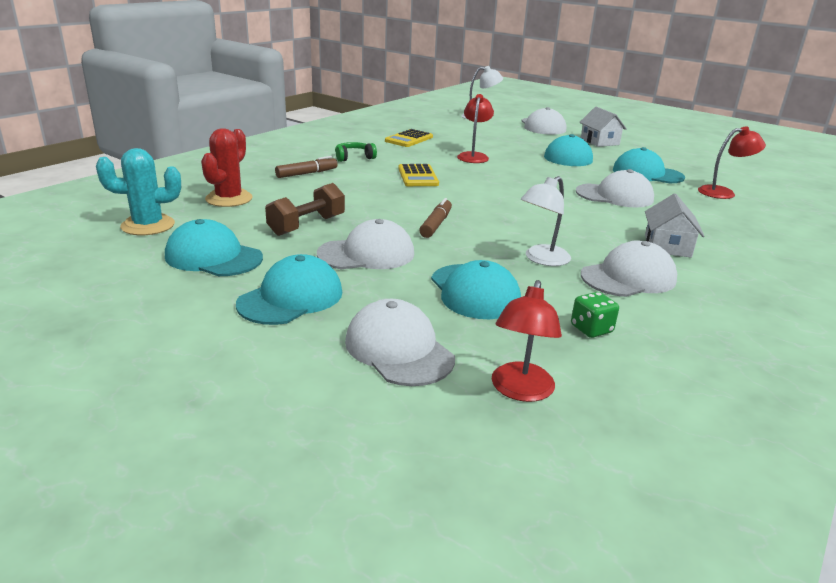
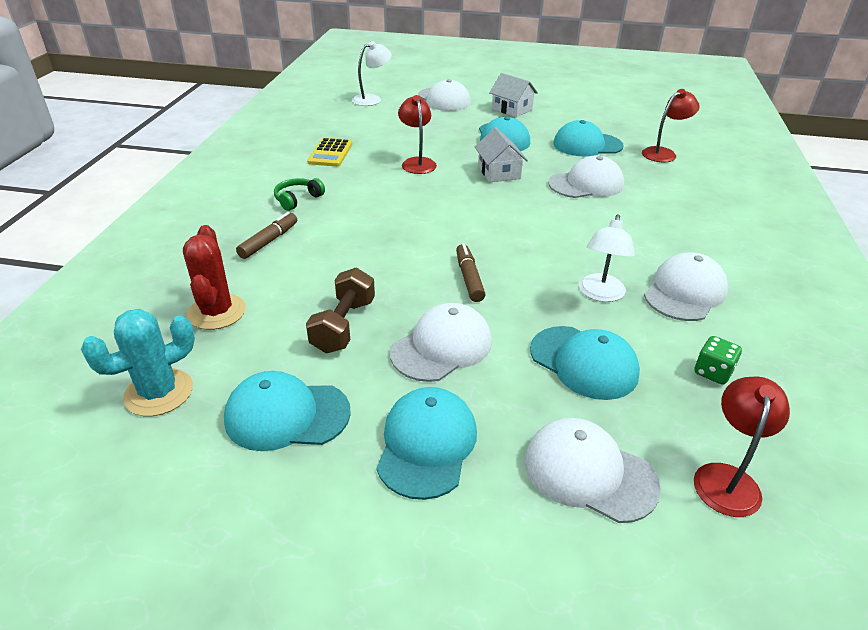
camera: 25 degrees left, 10 degrees up
yellow calculator [398,164,439,186] -> none
red lamp [492,280,562,402] -> red lamp turned 150 degrees counterclockwise [694,377,790,517]
white house [645,193,704,258] -> white house moved to [475,127,528,182]

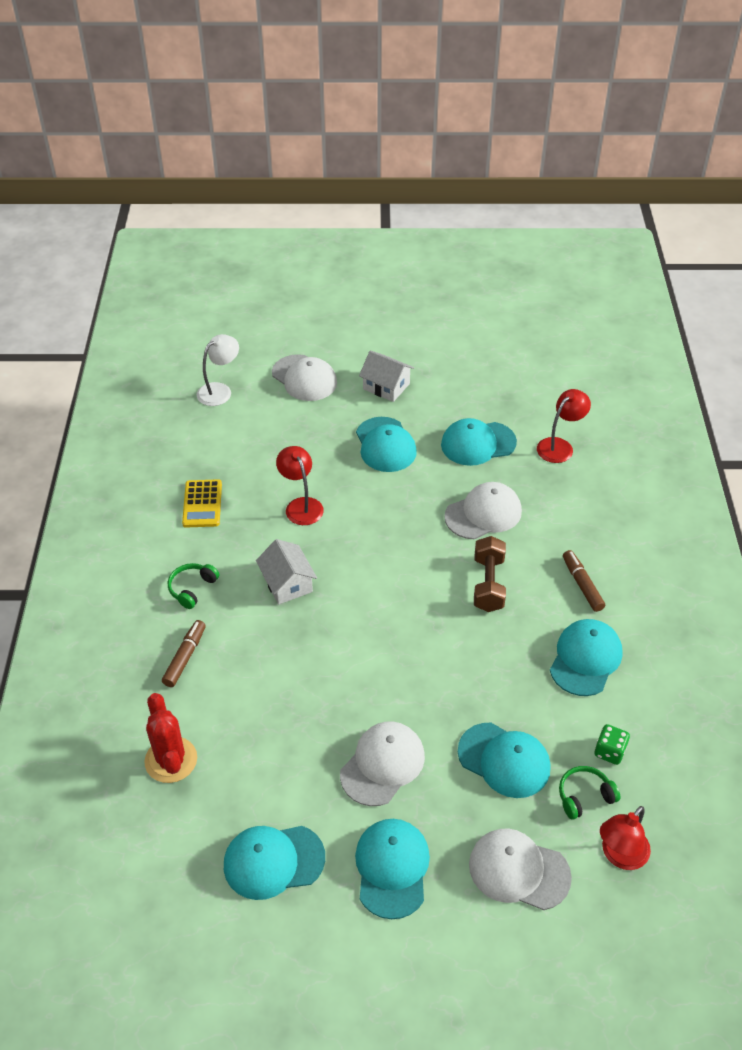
camera: 10 degrees left, 10 degrees up
turquoise cactus [81,309,195,416] -> none
brown dumbbell [306,268,375,353] -> brown dumbbell moved to [474,536,506,612]
brown marker [456,243,485,302] -> brown marker moved to [563,550,605,612]
white house [475,127,528,182] -> white house moved to [256,539,317,605]
white lamp [579,214,635,302] -> none
white cap [644,252,728,321] -> turquoise cap [550,619,623,696]
red lamp [694,377,790,517] -> red lamp turned 150 degrees counterclockwise [600,806,651,870]
none -> green headphones [559,766,621,820]

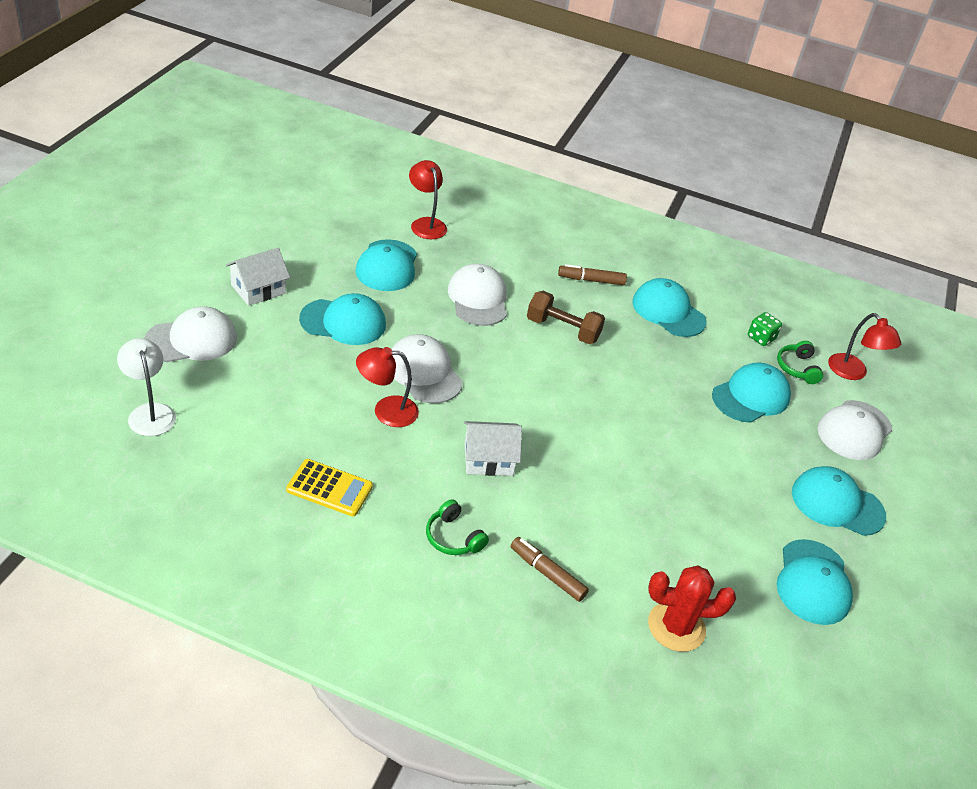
camera: 75 degrees left, 5 degrees down
white cap [340,722,425,806] -> white cap moved to [392,334,463,403]

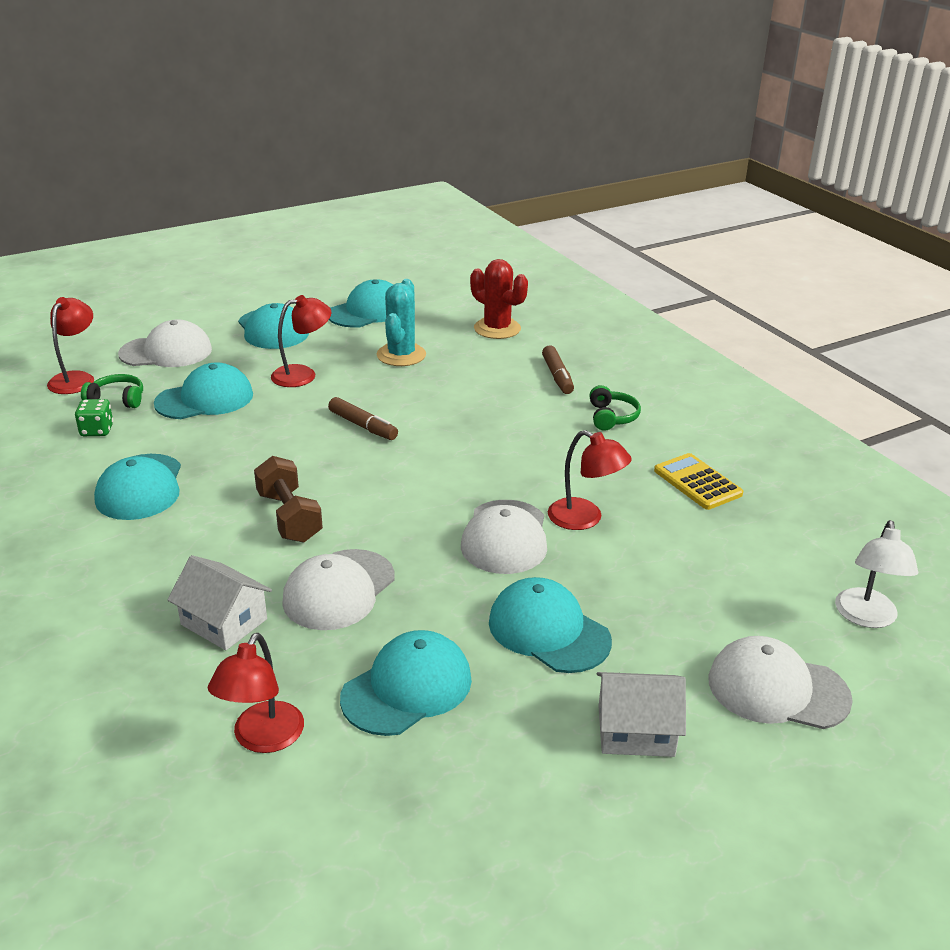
camera: 135 degrees left, 10 degrees down
white house [464,421,522,476] -> white house moved to [167,555,272,650]
brown marker [558,264,627,286] -> brown marker moved to [328,397,398,440]
turquoise cap [712,362,791,423] -> turquoise cap turned 150 degrees clockwise [154,362,253,419]
green headphones [777,341,823,384] -> green headphones turned 120 degrees counterclockwise [81,374,143,408]
none -> red lamp [271,295,332,387]
none -> turquoise cactus [377,279,426,366]

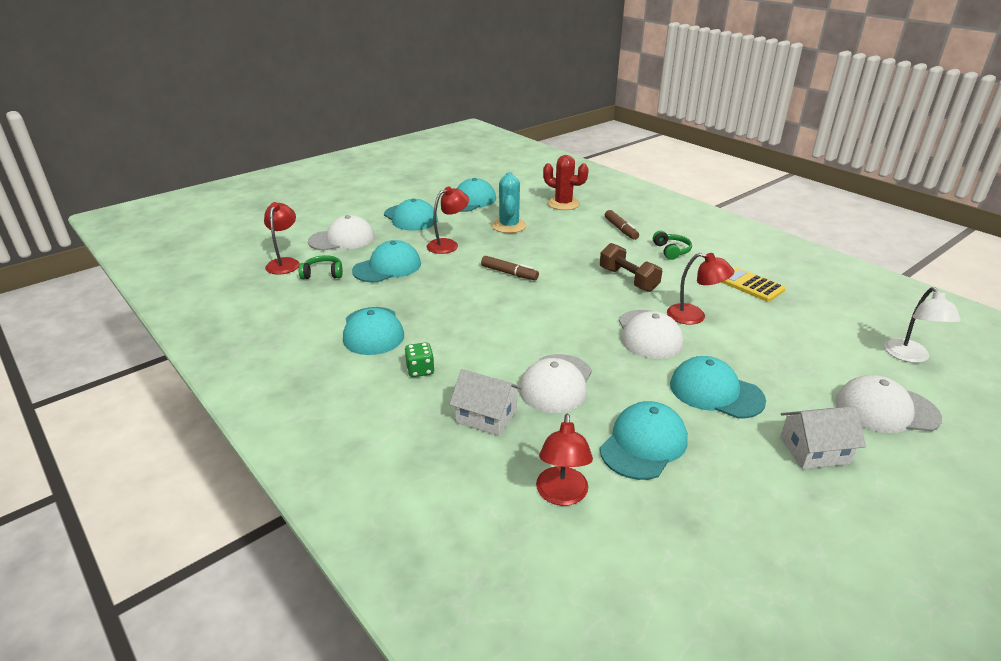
camera: 10 degrees left, 0 degrees up
green dice [75,399,113,436] -> green dice moved to [405,342,435,377]
brown dumbbell [254,456,323,543] -> brown dumbbell moved to [600,243,662,292]

